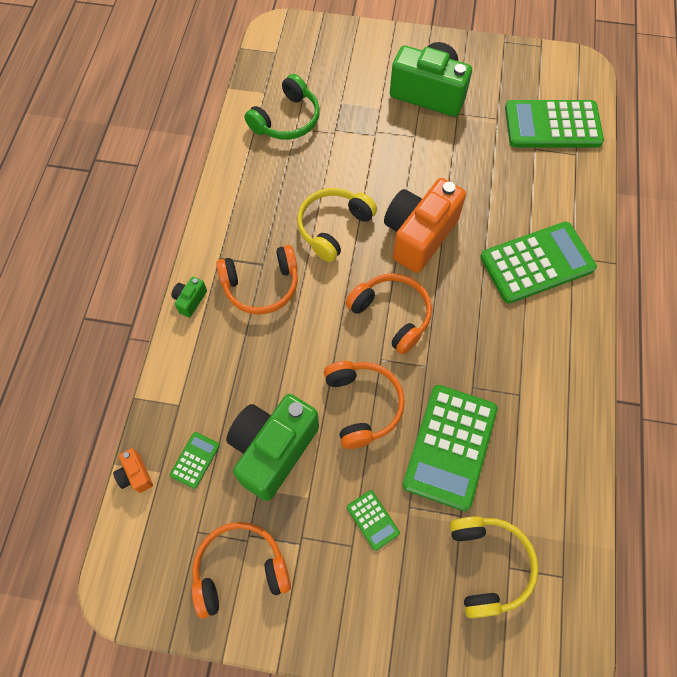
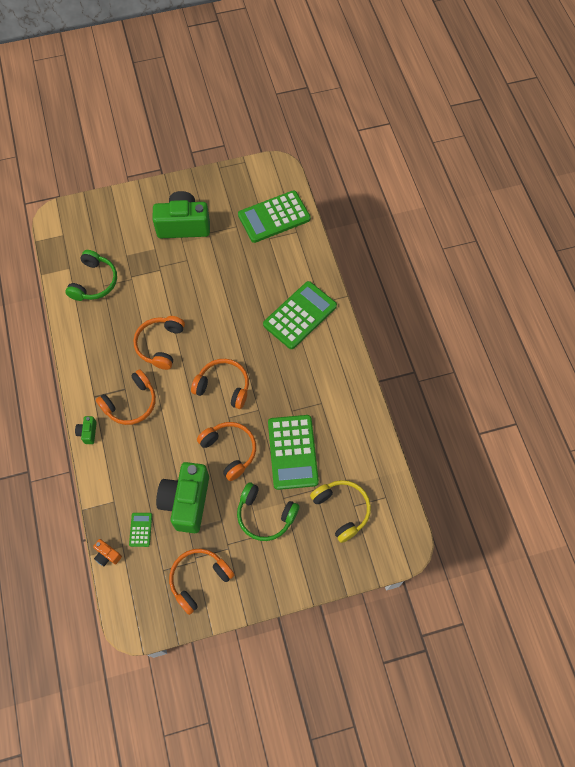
camera: 25 degrees left, 0 degrees up
yellow headphones [297,188,377,262] -> orange headphones [133,316,185,370]
green calculator [347,490,400,551] -> green headphones [237,482,299,541]
orange camera [384,178,466,273] -> none

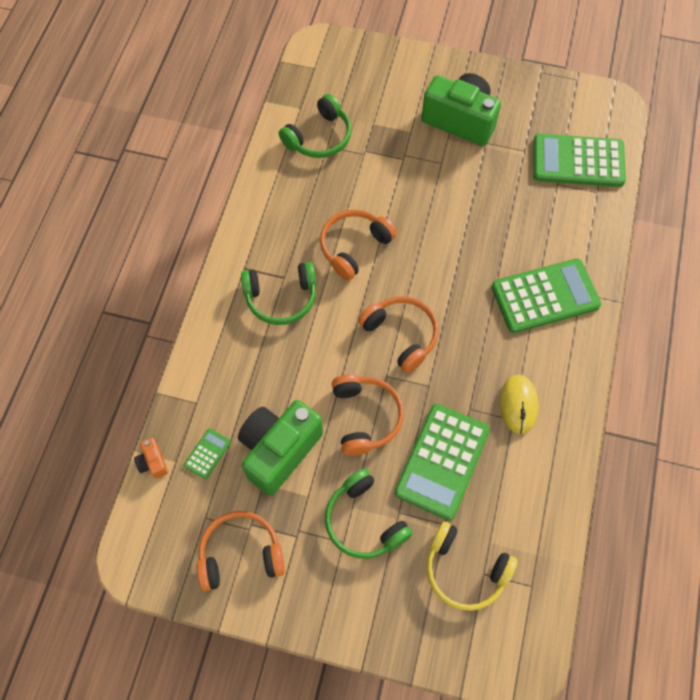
camera: 30 degrees right, 0 degrees up
green camera [75,416,97,444] -> none
orange headphones [96,369,156,425] -> green headphones [241,261,316,325]
yellow headphones [310,480,371,543] -> yellow headphones turned 120 degrees clockwise [426,521,518,611]
none -> yellow mouse [500,375,539,434]

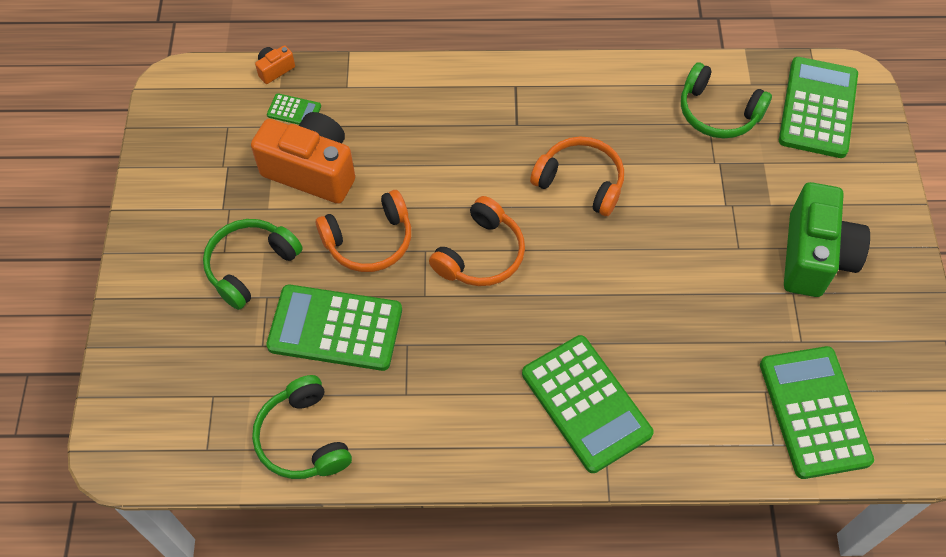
camera: 75 degrees right, 5 degrees down
orange headphones [197,511,285,591] -> none
green camera [238,400,323,496] -> orange camera [251,112,355,204]
green headphones [241,261,316,325] -> green headphones moved to [252,375,352,479]
yellow headphones [426,521,518,611] -> none
yellow mouse [500,375,539,434] -> none
none -> green calculator [779,57,858,158]

